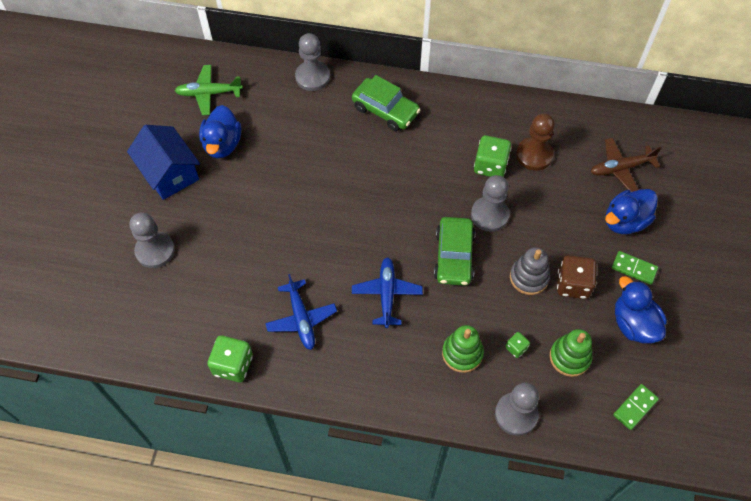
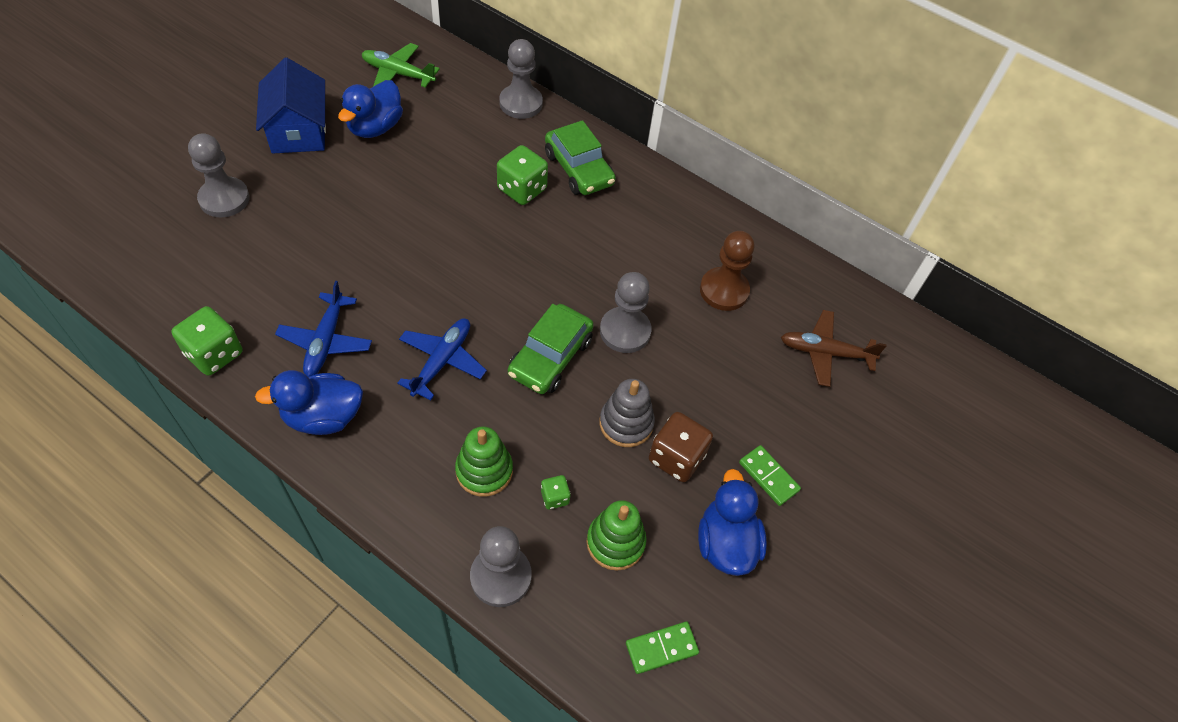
camera: 20 degrees right, 5 degrees down
green dice [474,135,511,177] -> green dice moved to [497,145,548,205]
blue duck [605,189,658,234] -> blue duck moved to [255,370,363,435]

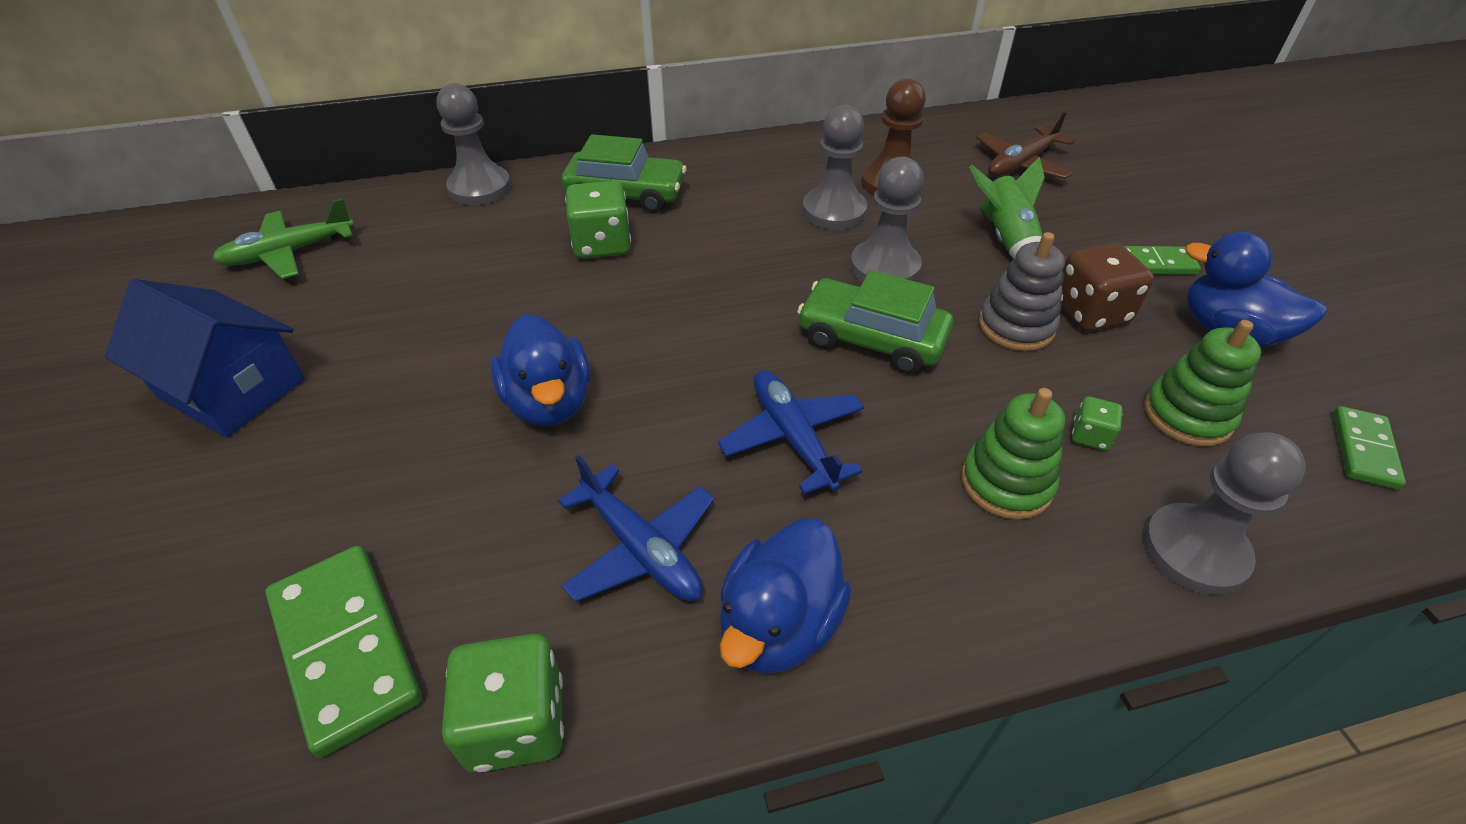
camera: 45 degrees left, 10 degrees down
grey pawn [188,133,250,217] -> grey pawn moved to [802,105,867,230]
blue duck [338,80,403,138] -> blue duck moved to [490,314,590,426]
green car [508,304,594,394] -> green car turned 135 degrees clockwise [797,270,953,374]
none -> green domino [265,546,422,758]
none -> green rocket [969,156,1045,258]

